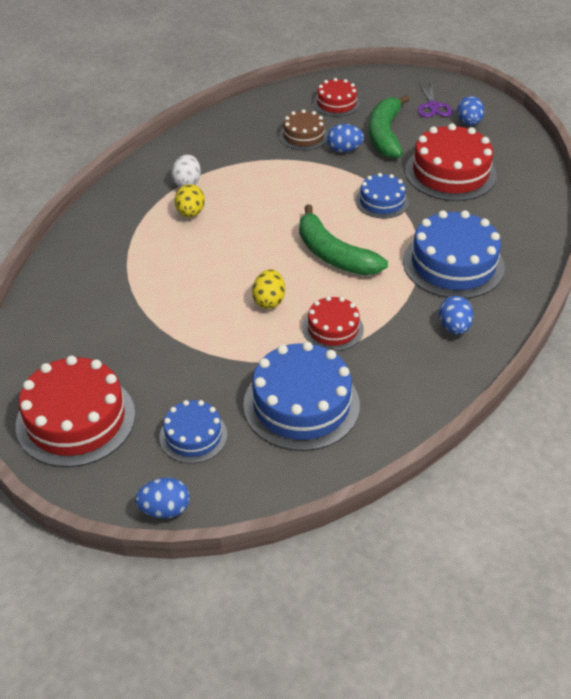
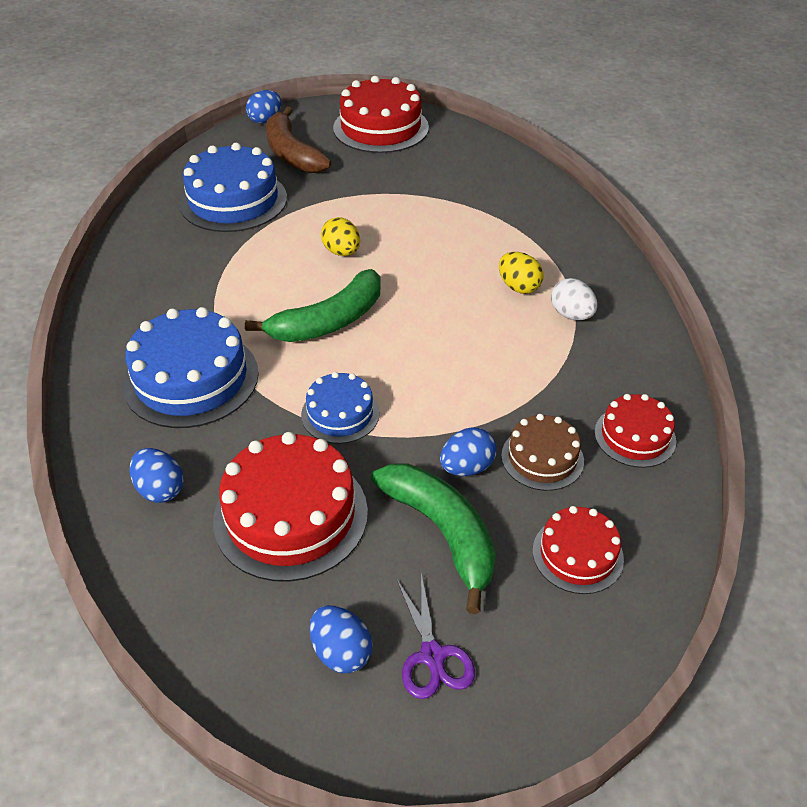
camera: 140 degrees right, 0 degrees up
blue cake [160,400,227,463] -> brown banana [266,107,331,173]
green banana [299,204,388,275] -> green banana turned 135 degrees clockwise [245,269,381,342]
red cake [303,296,364,351] -> red cake moved to [594,394,676,468]
purple scissors [418,81,453,118] -> purple scissors turned 150 degrees counterclockwise [396,574,475,699]
blue egg [439,296,474,335] -> blue egg moved to [130,448,183,503]

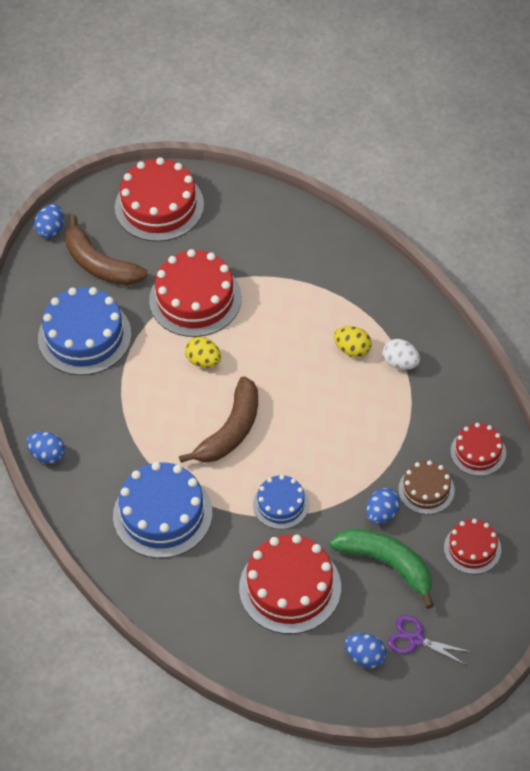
camera: 20 degrees left, 10 degrees up
blue egg [130,448,183,503] -> blue egg moved to [27,431,65,464]
green banana [245,269,381,342] -> brown banana [179,376,258,463]
purple scissors [396,574,475,699] -> purple scissors turned 150 degrees clockwise [388,615,471,666]
none -> red cake [149,249,242,337]

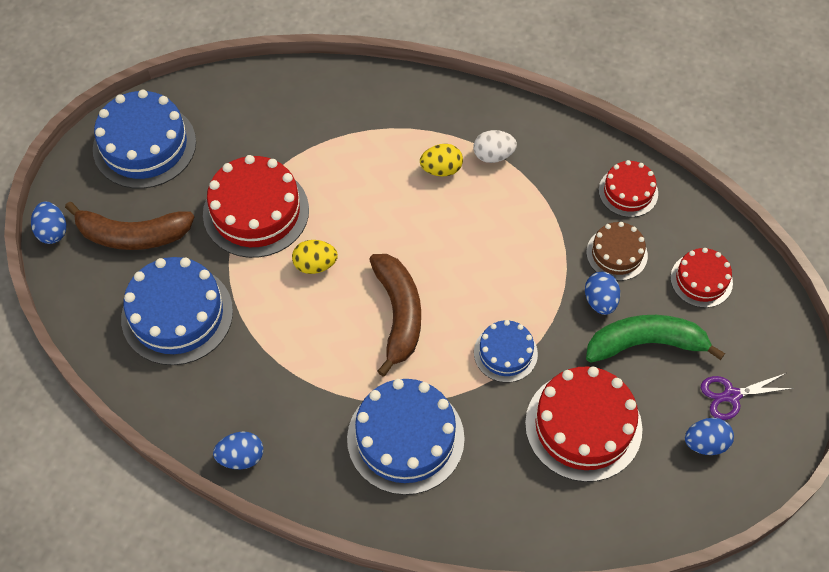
camera: 40 degrees left, 5 degrees up
red cake [115,157,204,242] -> blue cake [93,90,196,189]

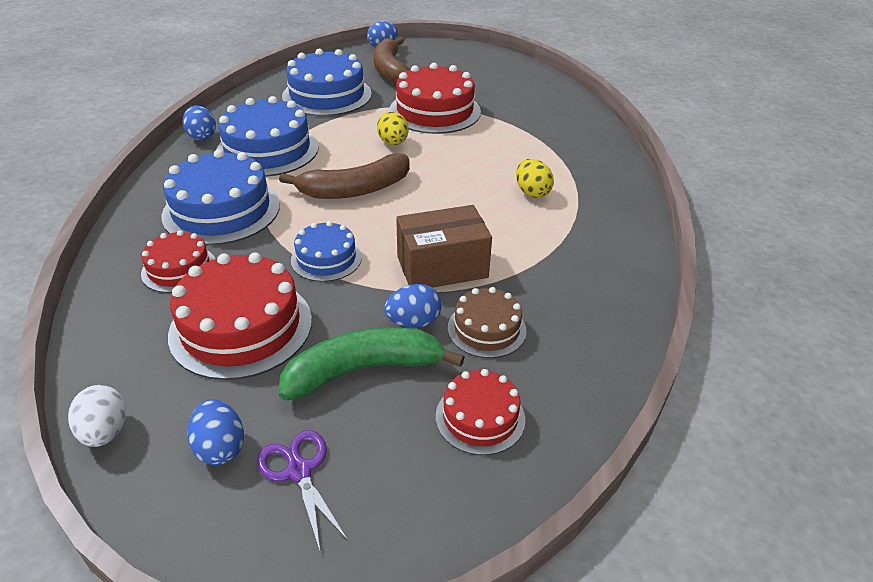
camera: 75 degrees right, 20 degrees down
blue cake [93,90,196,189] -> blue cake moved to [216,96,319,177]
white egg [473,130,517,163] -> white egg moved to [68,385,126,447]
green banana [586,315,725,363] -> green banana turned 90 degrees counterclockwise [279,327,465,400]
red cake [599,160,658,217] -> red cake moved to [141,230,215,293]
none -> brown box [396,205,492,288]

